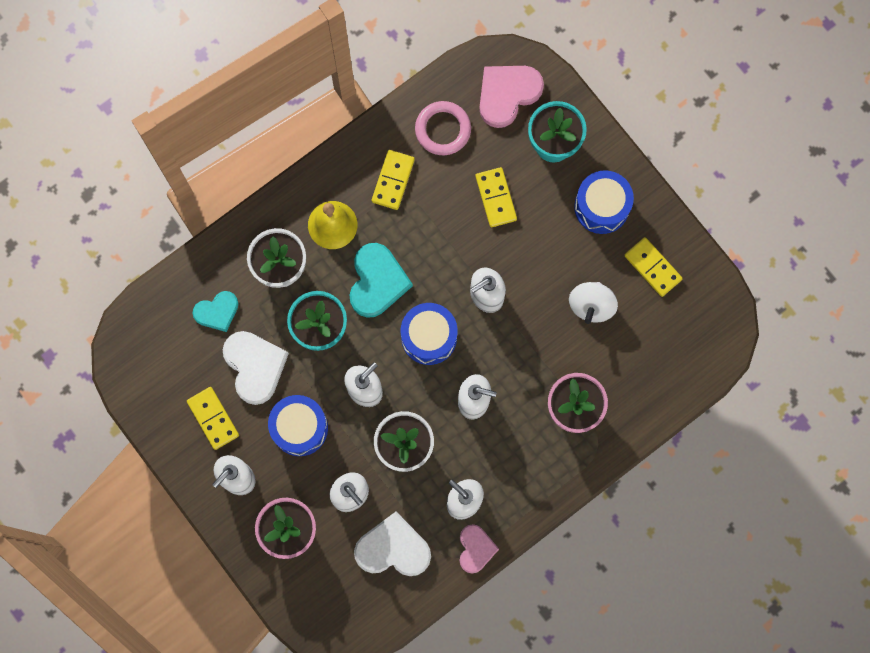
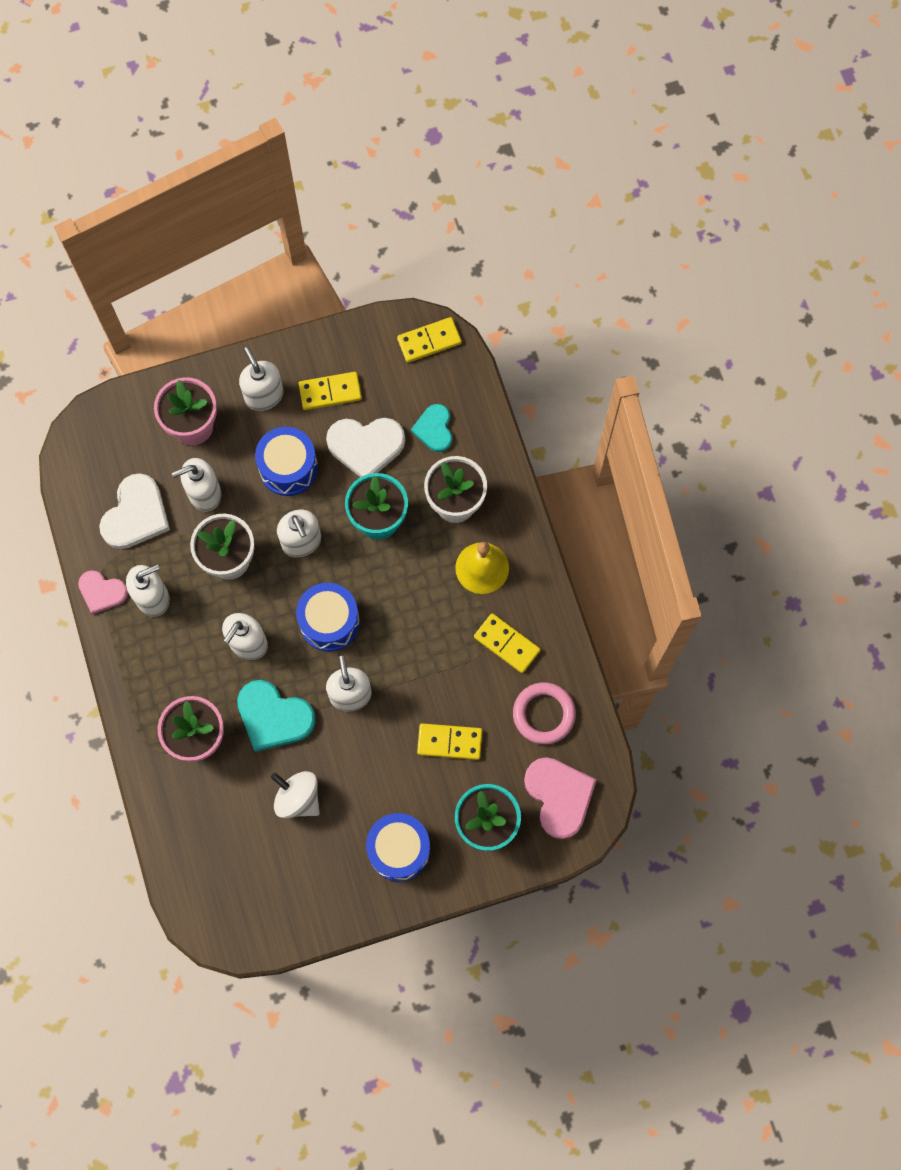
camera: 110 degrees right, 5 degrees down
turquoise heart [350,243,413,318] -> turquoise heart moved to [237,680,316,752]
yellow domino [624,237,683,297] -> yellow domino moved to [397,317,462,363]

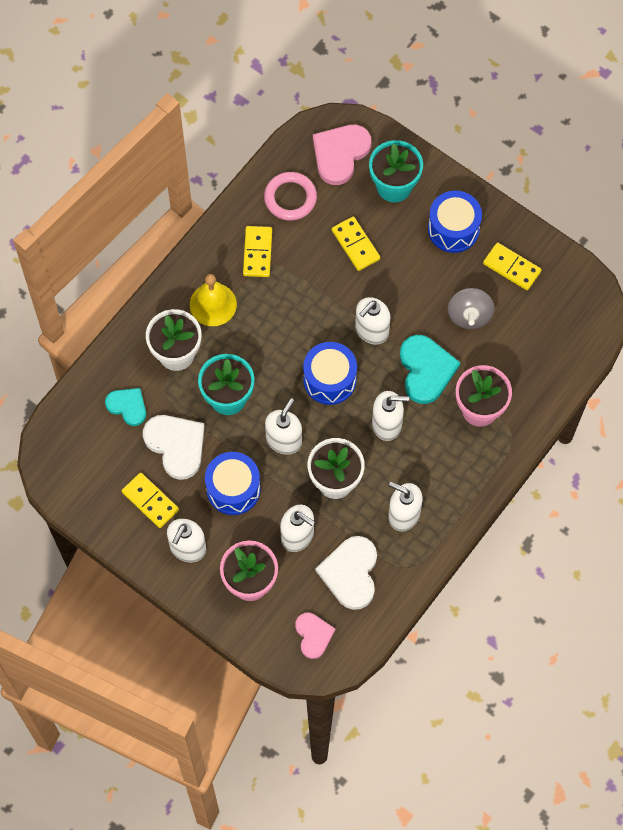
camera: 125 degrees left, 5 degrees down
pink heart [78,570,128,614] -> pink heart moved to [295,613,335,659]
white heart [99,473,170,549] -> white heart turned 75 degrees counterclockwise [316,536,377,610]
white spinning top [271,771,320,818] -> grey spinning top [448,288,494,329]
yellow domino [397,317,462,363] -> yellow domino moved to [483,243,541,290]
turquoise heart [411,404,452,452] -> turquoise heart turned 105 degrees counterclockwise [105,388,146,426]

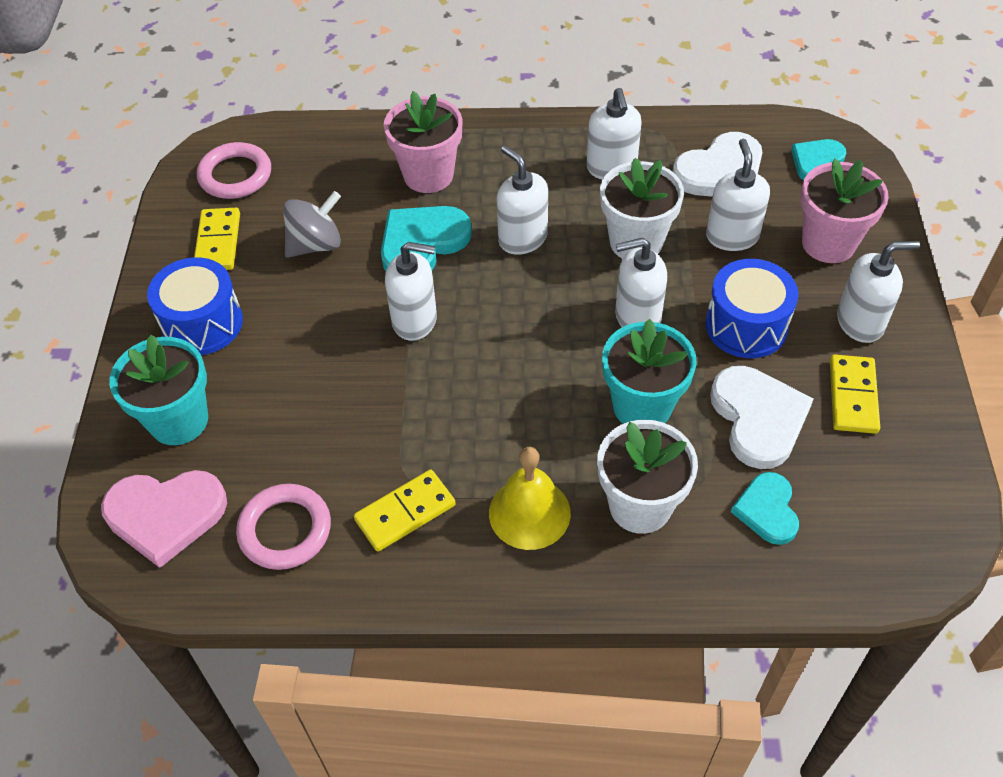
camera: 125 degrees left, 15 degrees down
white heart [143,415,205,480] -> white heart turned 150 degrees clockwise [710,366,813,469]
pink heart [295,613,335,659] -> turquoise heart [791,139,846,180]
blue drum [303,342,357,405] -> none
yellow domino [332,217,380,271] -> none
none -> pink ring [197,142,271,199]

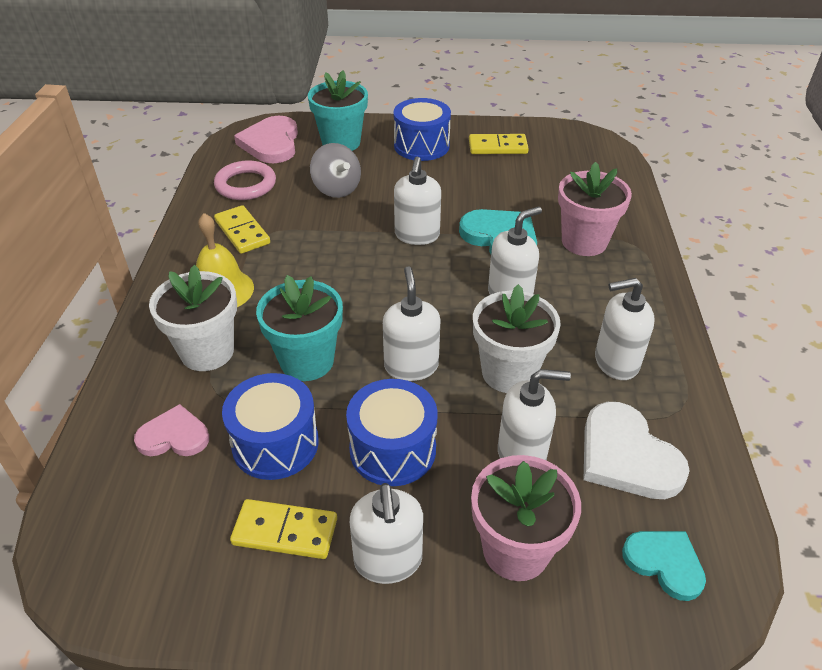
camera: 90 degrees right, 10 degrees down
pink ring [197,142,271,199] -> none
grey spinning top [283,191,341,258] -> grey spinning top moved to [310,143,361,198]
white heart [710,366,813,469] -> blue drum [222,373,319,480]
turquoise heart [731,472,799,545] -> pink heart [134,404,209,456]

